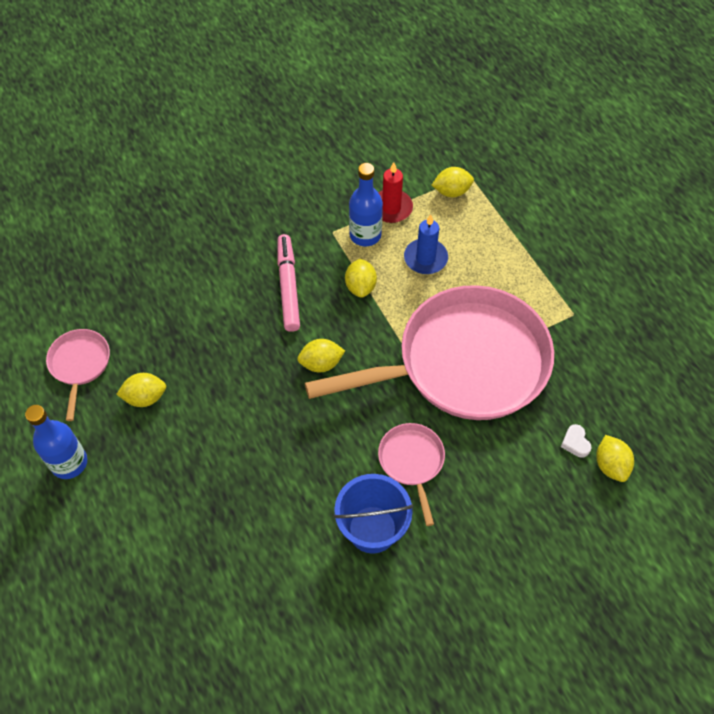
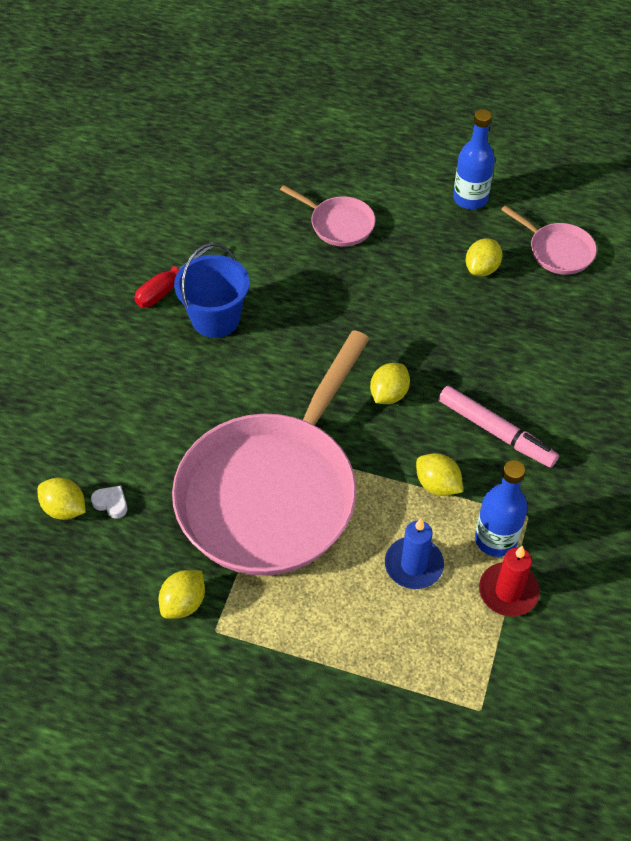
camera: 135 degrees right, 5 degrees down
pink pan [378,423,445,526] -> pink pan moved to [280,185,376,247]
yellow lemon [432,167,474,197] -> yellow lemon moved to [159,570,205,619]
none -> red screwdriver [134,242,215,307]

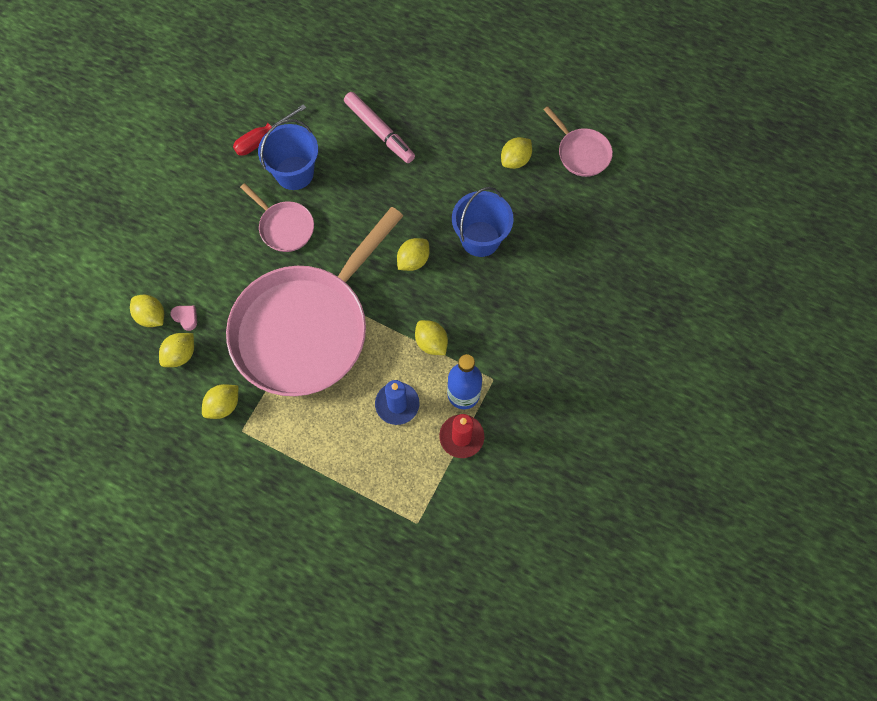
camera: 10 degrees right, 15 degrees up
white heart [91,485,127,519] -> pink heart [170,306,197,331]
pink pan [280,185,376,247] -> pink pan moved to [240,183,314,252]
pink marker [439,386,559,468] -> pink marker moved to [344,92,415,163]
blue bottle [453,109,495,209] -> none
none -> yellow lemon [159,333,194,367]
none -> blue bucket [452,187,514,257]

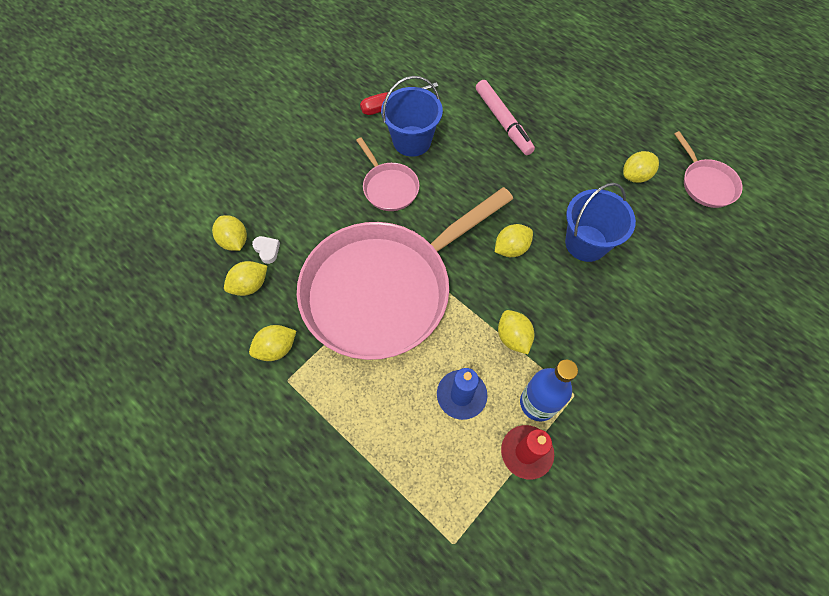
camera: 15 degrees right, 5 degrees down
pink heart [170,306,197,331] -> white heart [252,236,280,264]

